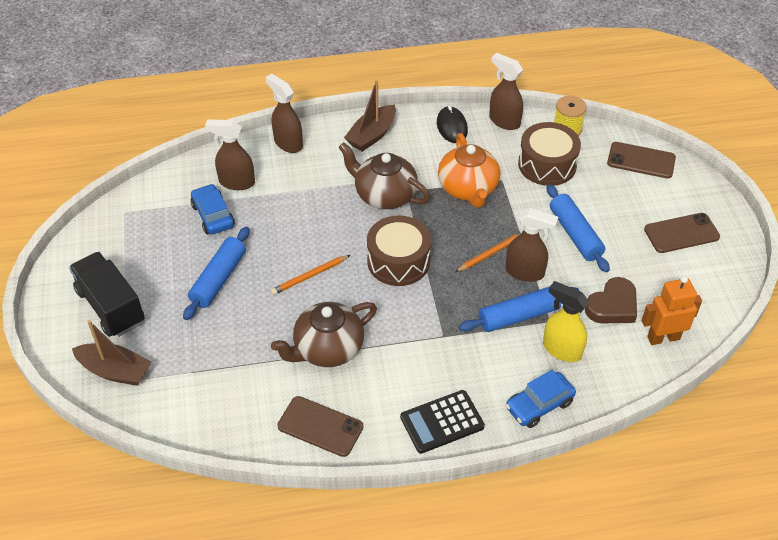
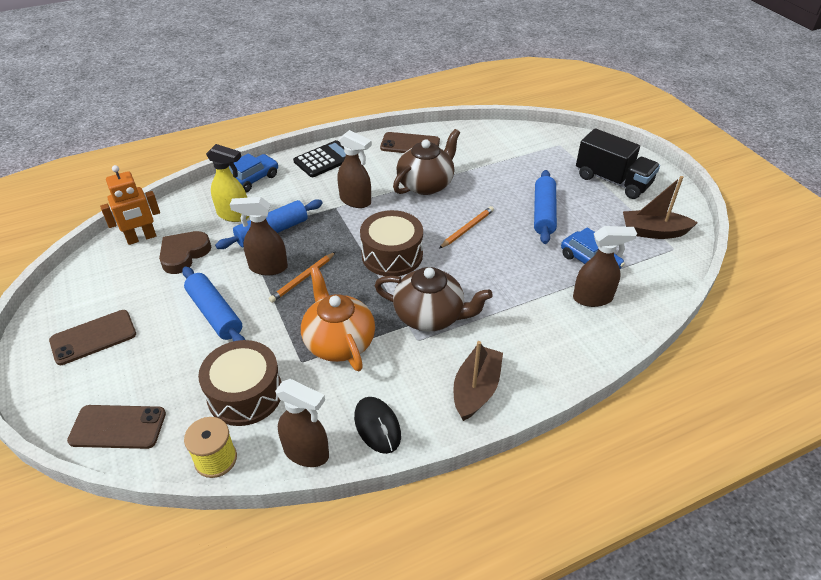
camera: 165 degrees right, 5 degrees down
brown boat [72,320,151,386] -> brown boat moved to [623,176,698,239]
brown spray bottle [265,74,303,153] -> brown spray bottle moved to [337,130,372,208]

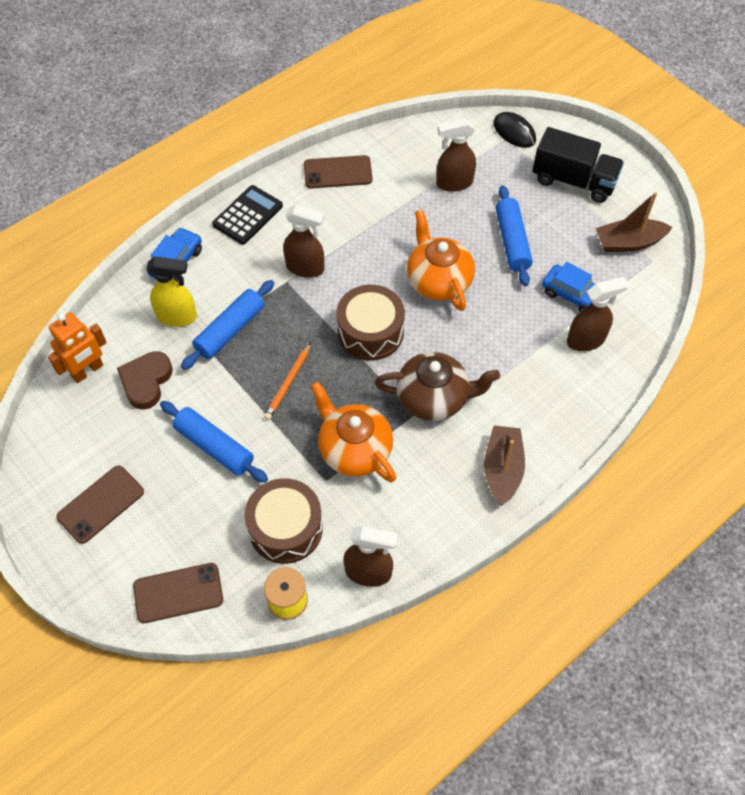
camera: 15 degrees left, 15 degrees up
brown spray bottle [230,197,288,275] -> brown spray bottle moved to [436,118,476,192]
black mouse [354,397,401,454] -> black mouse moved to [493,112,536,148]
brown teapot [393,129,460,195] -> none
orange pencil [439,206,494,249] -> orange teapot [407,210,475,311]

